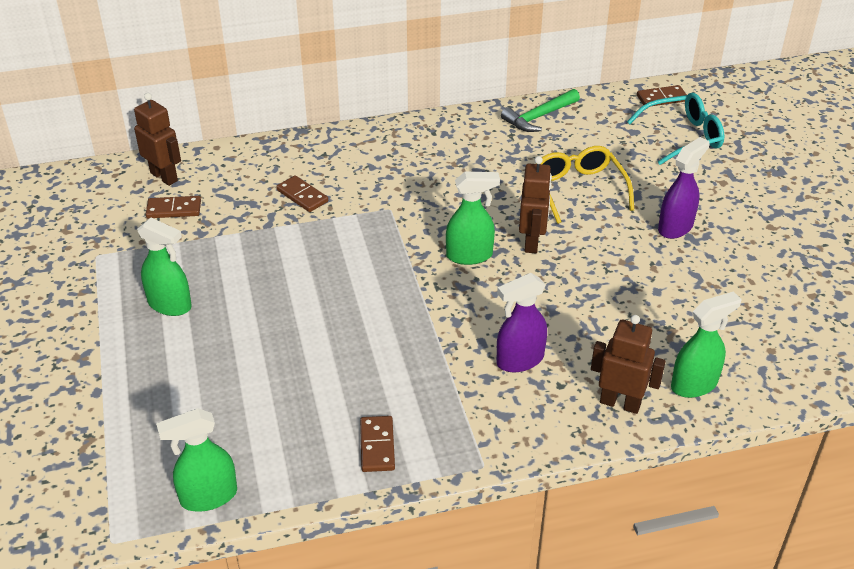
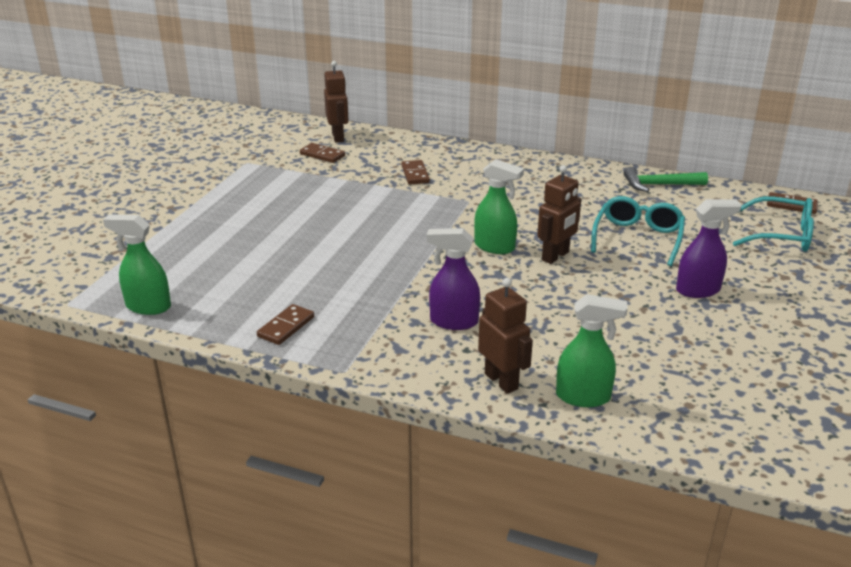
camera: 35 degrees right, 10 degrees down
green spray bottle [137,218,192,316] -> none
yellow glasses [541,146,634,224] -> turquoise glasses [591,196,685,266]

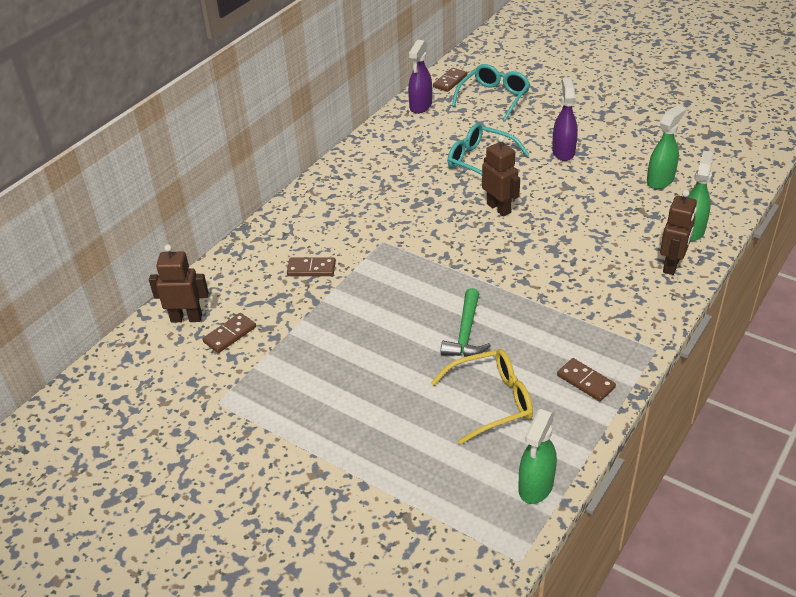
camera: 75 degrees left, 10 degrees up
purple spray bottle [427,228,480,330] -> purple spray bottle moved to [408,40,432,114]
green spray bottle [474,159,524,254] -> green spray bottle moved to [647,105,686,189]
brown robot [478,278,533,394] -> brown robot turned 135 degrees clockwise [660,190,697,275]
green hammer [624,167,708,192] -> green hammer moved to [441,288,491,357]
none -> yellow glasses [431,349,533,445]

